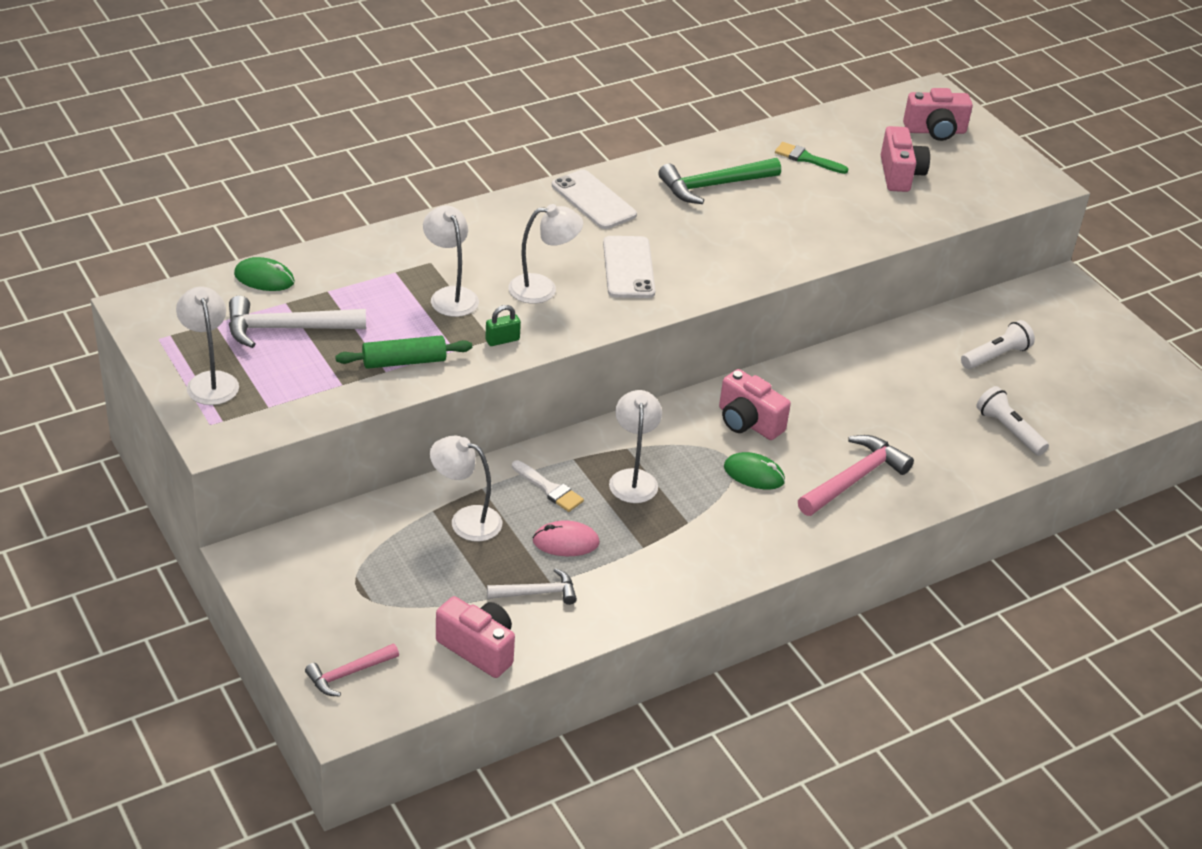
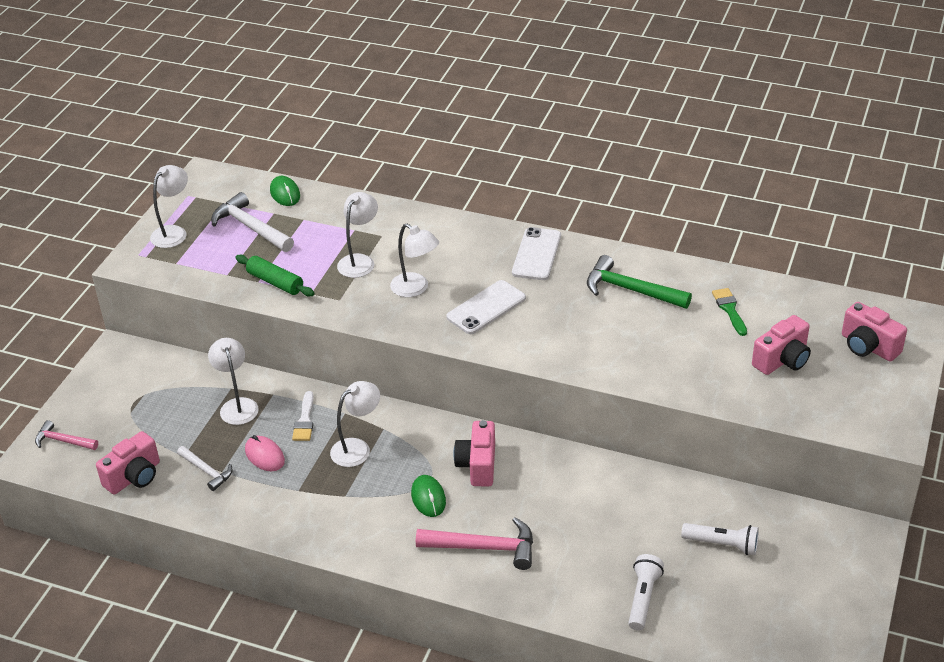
camera: 55 degrees right, 0 degrees up
pink camera [436,596,515,678] -> pink camera turned 45 degrees clockwise [96,431,160,494]
green padlock [485,305,521,346] -> none

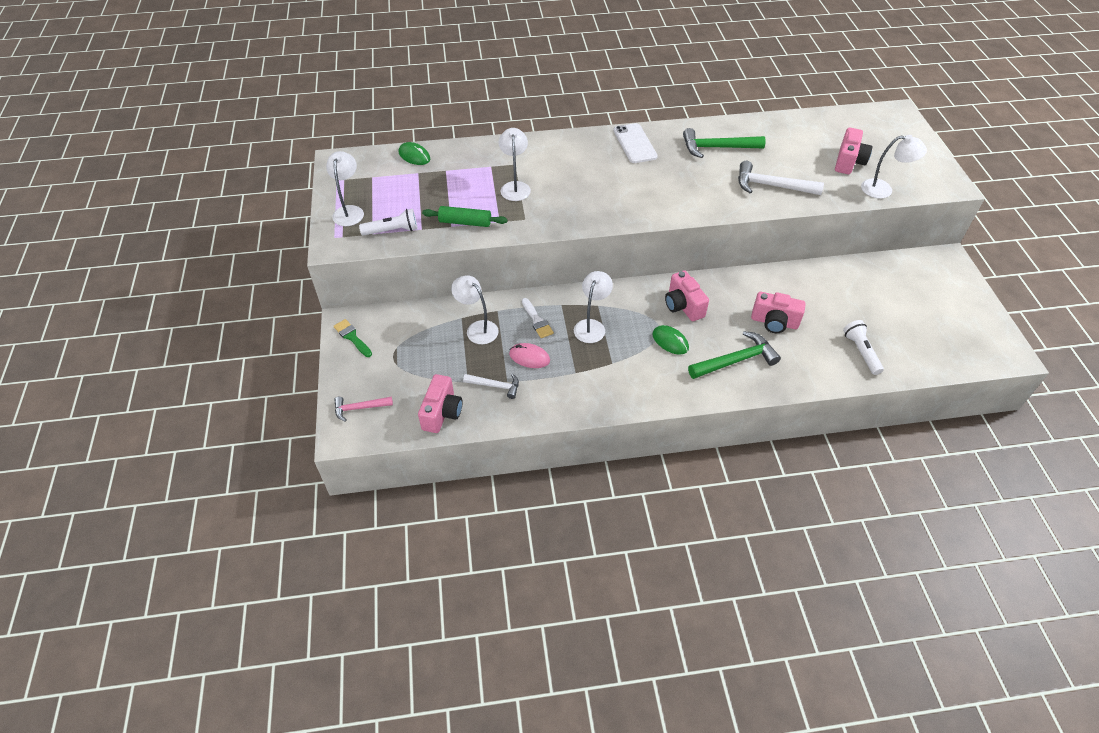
camera: 30 degrees left, 10 degrees up
white hammer [211,192,294,252] -> white hammer moved to [738,161,824,195]
white lamp [390,224,439,297] -> white lamp moved to [861,135,927,199]
pink hammer [416,517,533,570] -> green hammer [688,331,781,379]
white phone [446,280,526,334] -> none
white flashlight [681,523,759,555] -> white flashlight moved to [359,209,417,236]
green brush [712,288,747,336] -> green brush moved to [334,319,372,357]
pink camera [842,302,907,361] -> pink camera moved to [751,292,806,333]

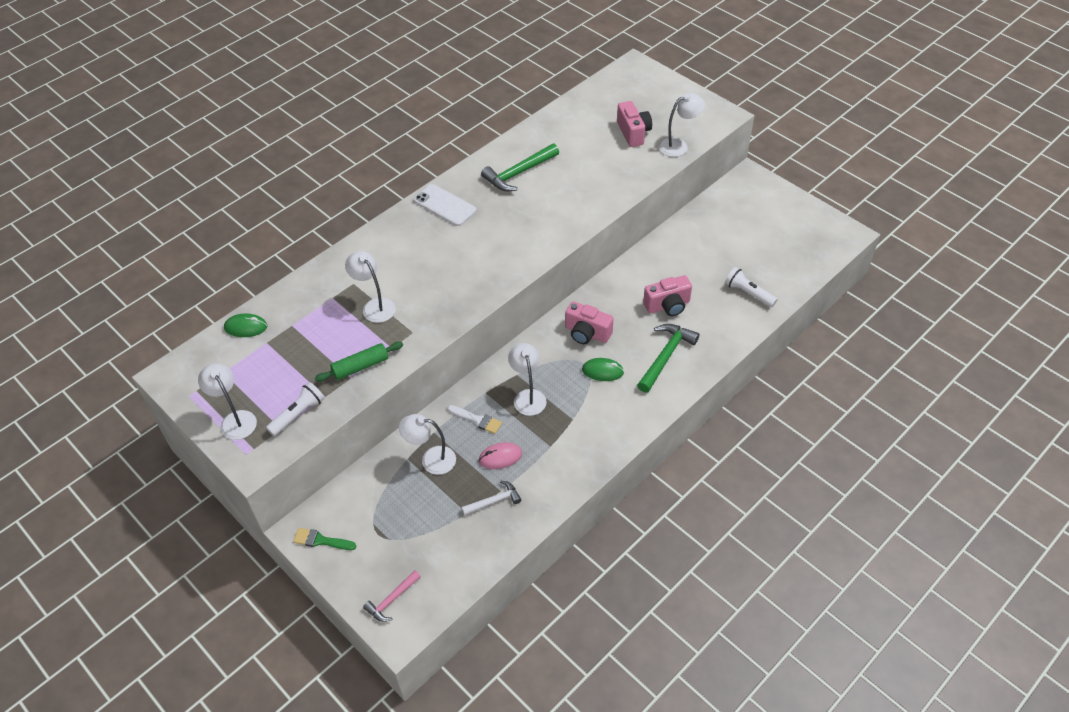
camera: 35 degrees left, 0 degrees up
pink camera [418,374,462,433] -> none
white hammer [738,161,824,195] -> none

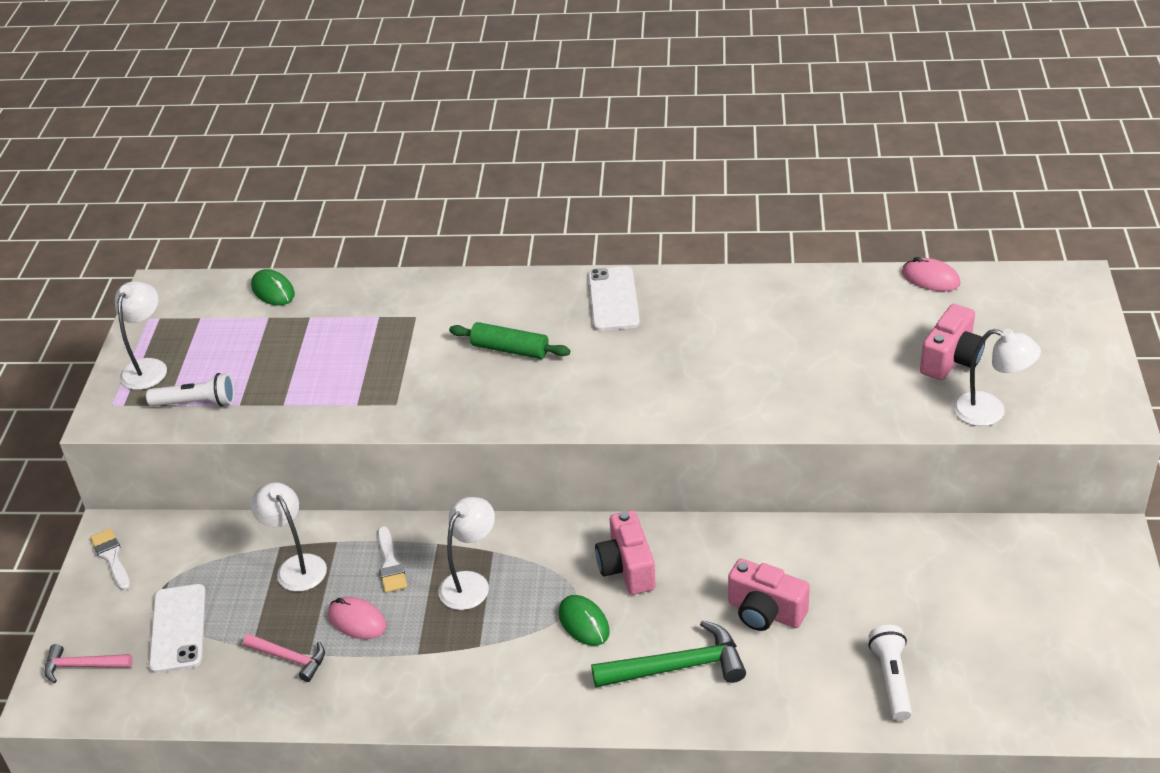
camera: 50 degrees right, 10 degrees down
green brush [293,528,356,550] -> white brush [90,528,130,590]
green rolling pin [315,342,403,382] -> green rolling pin moved to [449,322,570,359]
white lamp [345,251,396,323] -> none
white hammer [461,481,521,516] -> pink hammer [243,634,325,682]
green hammer [481,144,559,191] -> none
none -> white phone [149,584,206,673]
none -> pink mouse [902,257,961,291]

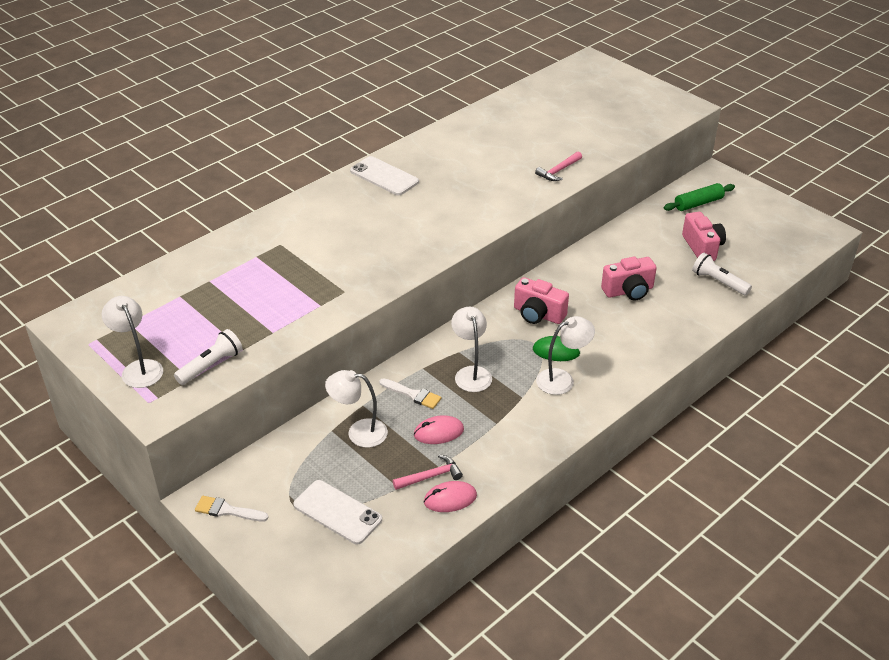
camera: 50 degrees left, 0 degrees up
pink hammer [44,644,133,683] -> pink hammer moved to [535,151,582,181]
green mouse [251,269,295,306] -> none
green rolling pin [449,322,570,359] -> green rolling pin moved to [664,183,735,211]
green hammer [591,620,746,687] -> none
pink mouse [902,257,961,291] -> pink mouse moved to [424,481,477,512]
pink camera [920,304,985,380] -> pink camera moved to [682,212,726,261]
white lamp [953,328,1041,426] -> white lamp moved to [536,316,595,395]

